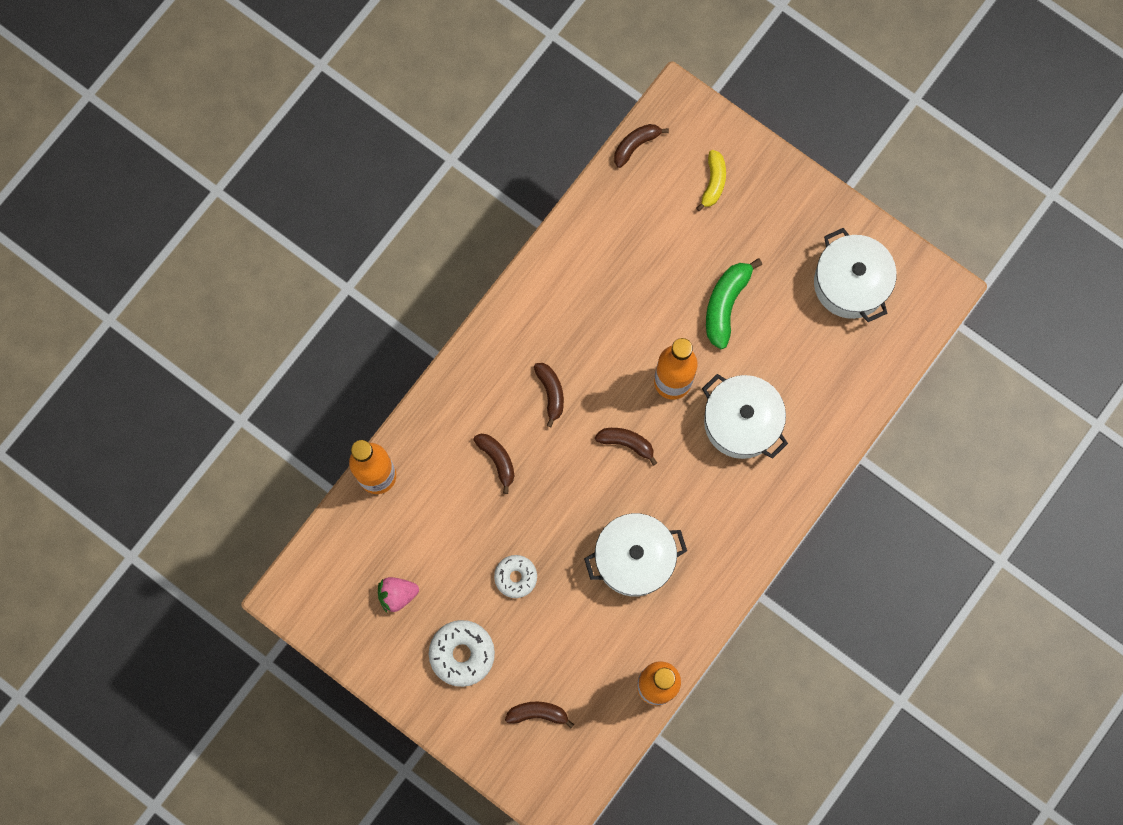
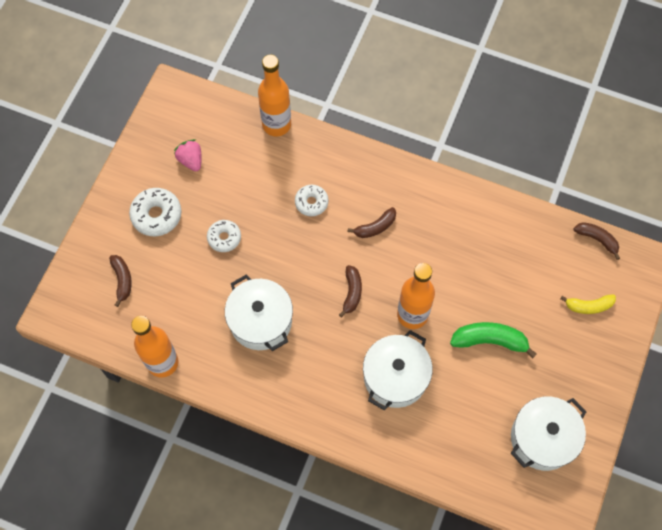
camera: 75 degrees right, 10 degrees down
brown banana [473,434,515,494] -> white donut [295,185,329,216]

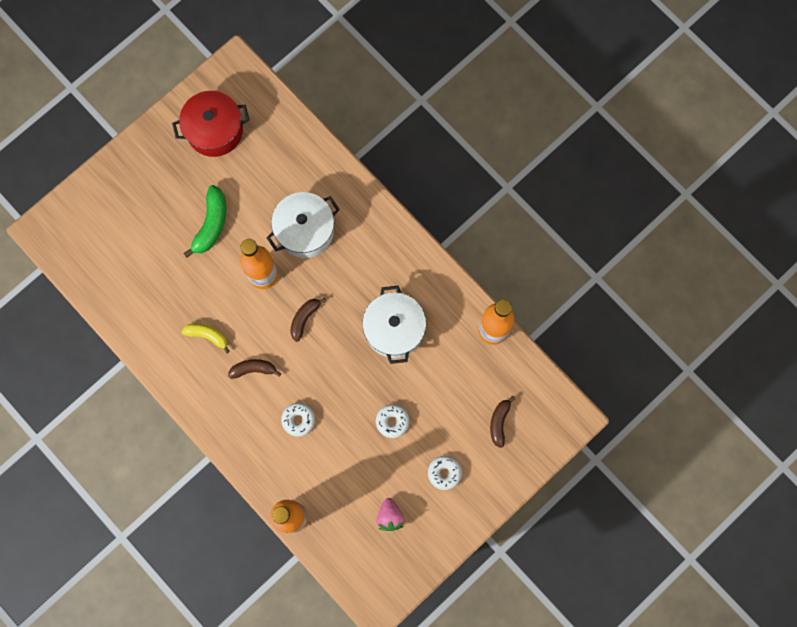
camera: 155 degrees left, 10 degrees up
white donut [129,188,181,236] -> white donut [428,456,462,490], size x0.66
green banana [450,322,537,358] -> green banana turned 105 degrees counterclockwise [183,185,226,258]
white pot [511,397,586,471] -> red pot [172,91,249,157]
yellow banana [560,294,616,314] -> yellow banana moved to [181,324,230,353]
brown banana [573,222,620,260] -> none

